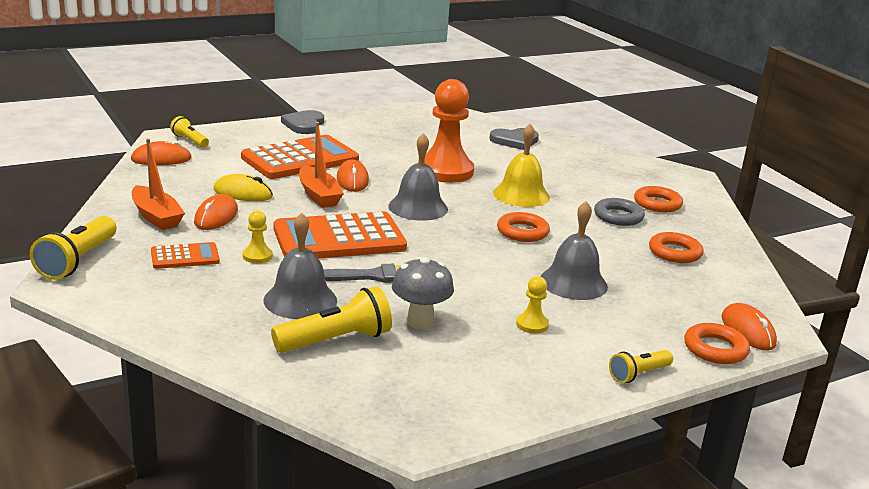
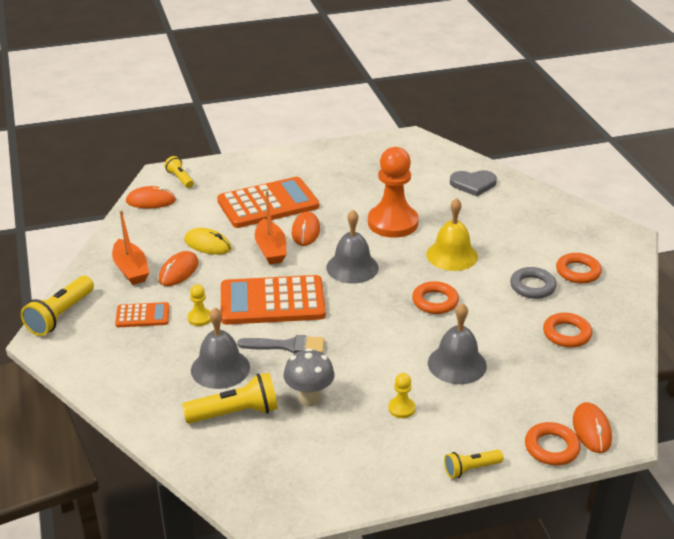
camera: 15 degrees right, 10 degrees up
grey heart [281,110,324,134] -> none

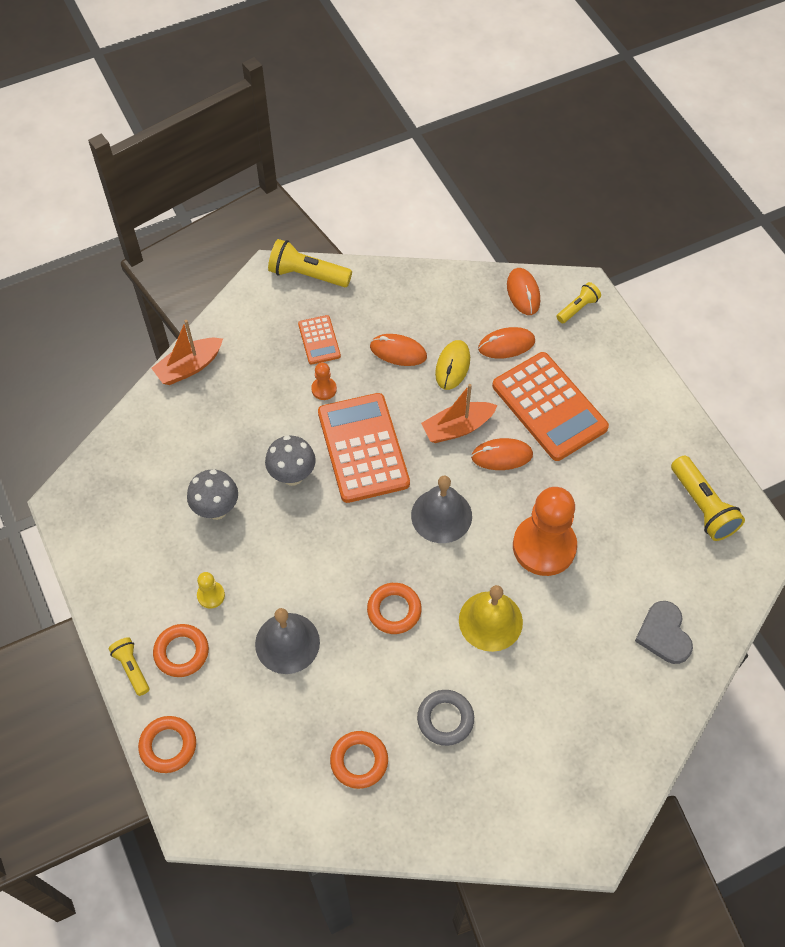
camera: 80 degrees right, 25 degrees up
orange boat [112,210,149,285] -> orange boat moved to [151,320,223,385]
yellow flashlight [182,373,278,424] -> yellow flashlight moved to [671,455,745,541]
yellow pawn [188,284,211,326] -> orange pawn [311,363,337,400]
grey bell [191,307,250,389] -> none
grey brush [237,335,325,354] -> grey mushroom [265,435,316,486]
orange ring [556,253,602,284] -> orange ring moved to [153,624,209,677]
orange mouse [573,402,612,453] -> orange mouse moved to [478,327,535,359]

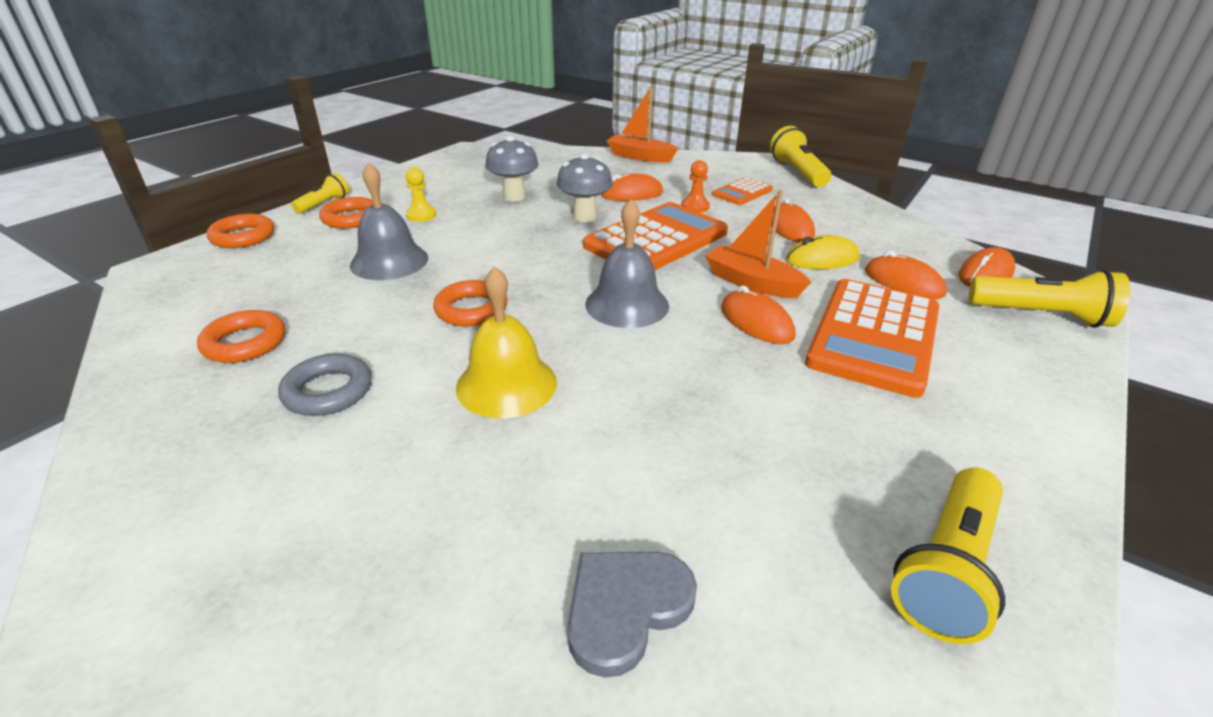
camera: 60 degrees right, 25 degrees down
orange pawn [513,487,577,576] -> none
yellow flashlight [556,282,601,324] -> yellow flashlight [969,269,1130,328], size x1.68
none -> orange mouse [601,173,663,201]

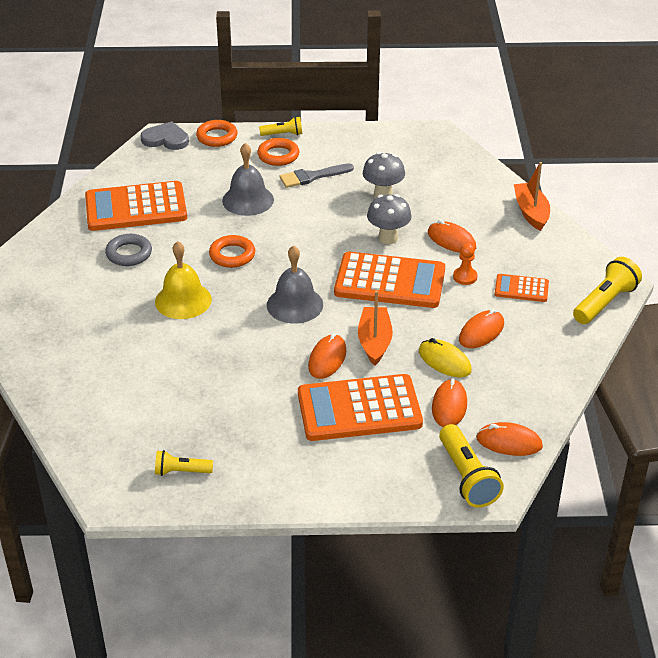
camera: 55 degrees right, 5 degrees up
orange ring [197,310,285,363] -> orange calculator [85,181,187,231]
yellow pawn [406,167,436,222] -> grey brush [279,163,354,188]
grey heart [567,552,697,678] -> grey heart moved to [140,121,189,150]
yellow flashlight [891,467,1005,644] -> yellow flashlight [155,450,213,476], size x0.60

